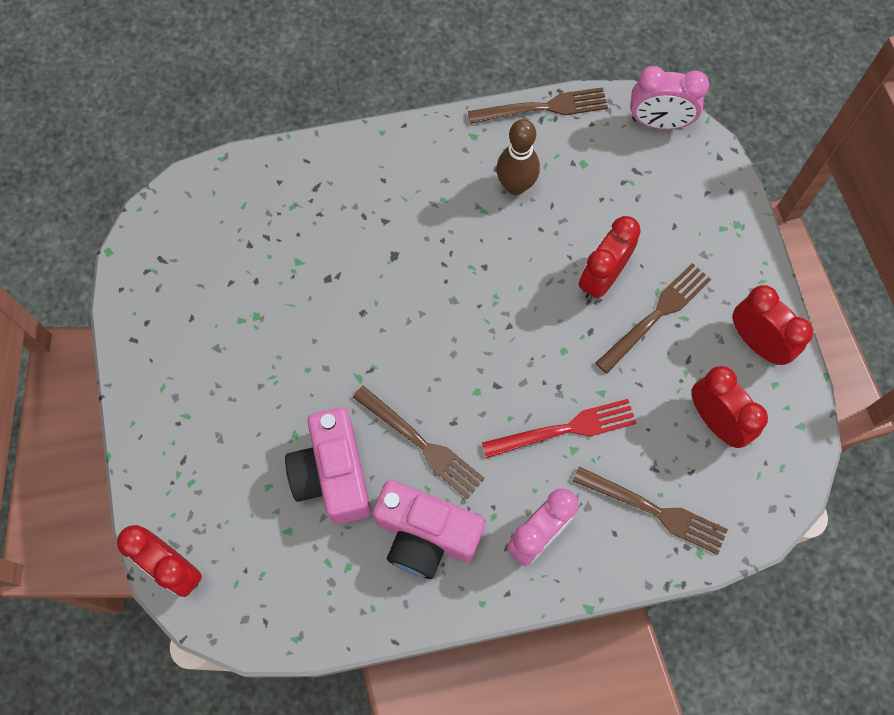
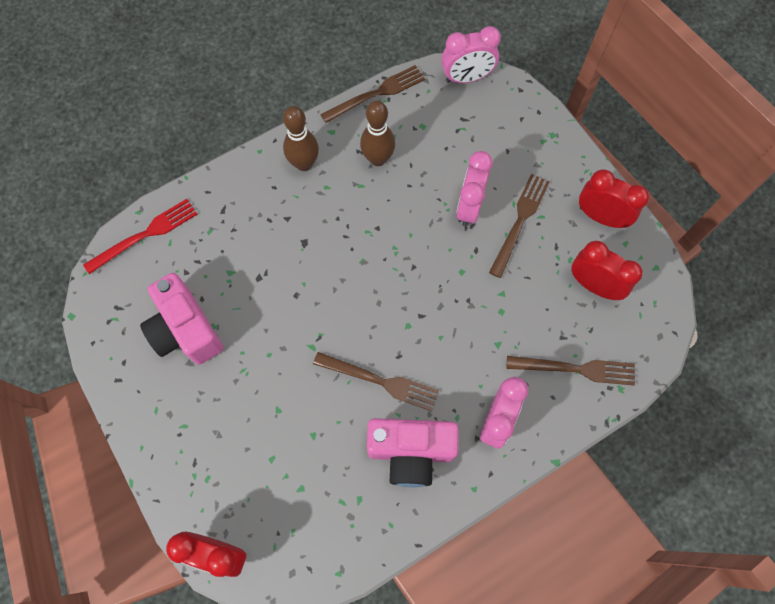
camera: 20 degrees left, 0 degrees up
pink camera [285,407,371,524] -> pink camera moved to [140,273,223,365]
red fork [482,399,636,458] -> red fork moved to [83,199,197,274]
red clock [579,216,641,300] -> pink clock [456,151,493,227]
none -> brown bowling pin [283,106,319,171]

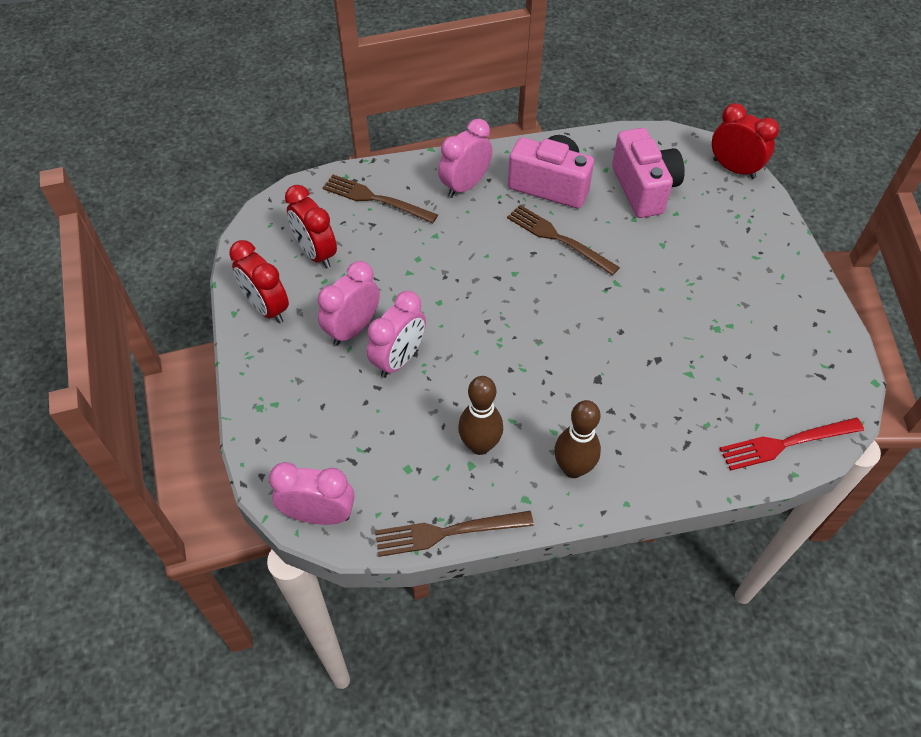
camera: 160 degrees left, 15 degrees down
pink camera [140,273,223,365] -> pink camera moved to [612,128,685,218]
brown fork [489,174,550,278] -> pink clock [318,261,380,346]

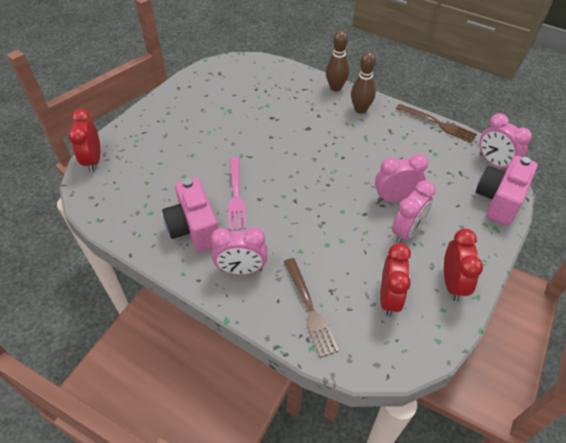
camera: 135 degrees left, 5 degrees down
pink clock [318,261,380,346] -> pink clock turned 45 degrees counterclockwise [392,180,436,243]
brown bowling pin [458,376,503,455] -> brown bowling pin moved to [326,30,349,92]
brown fork [507,205,620,276] -> pink fork [228,157,246,230]
pink camera [612,128,685,218] -> pink camera moved to [476,155,538,225]
red fork [720,418,864,471] -> none

